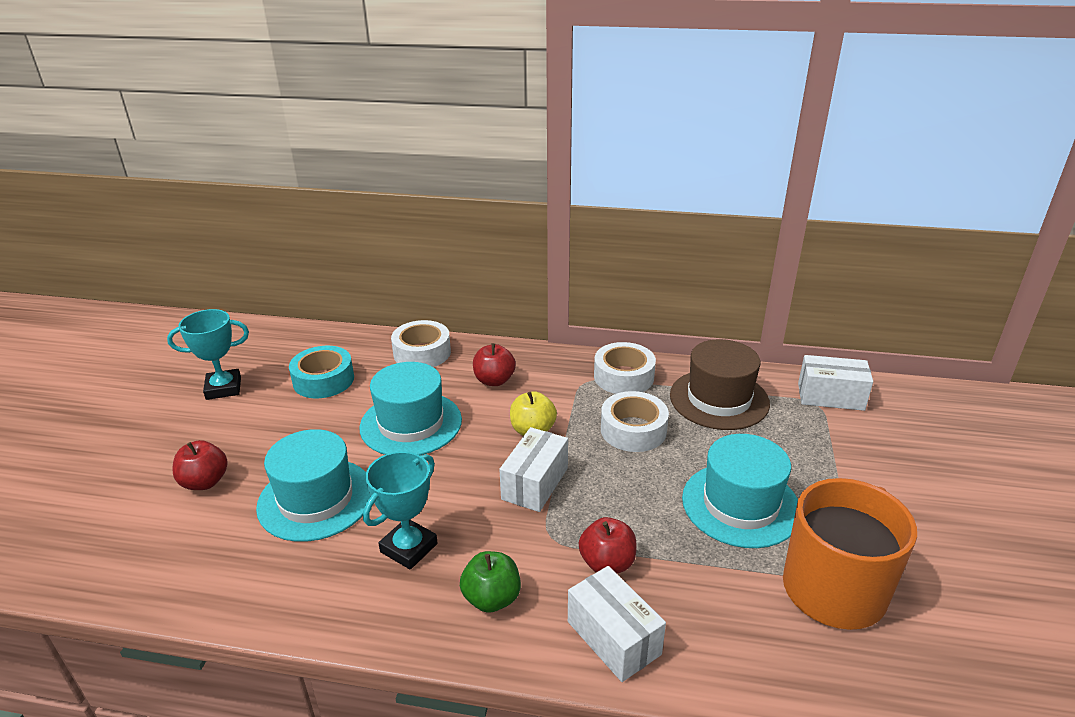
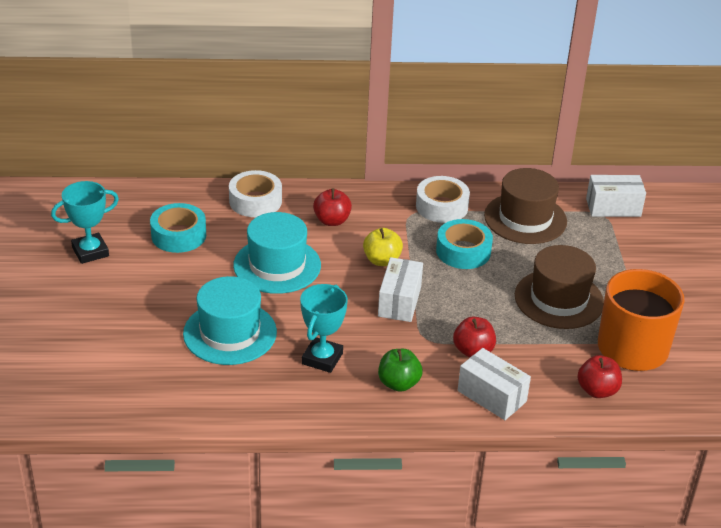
camera: 15 degrees left, 5 degrees up
red apple [172,440,228,490] -> red apple moved to [577,355,622,398]
white tape [601,391,669,452] -> turquoise tape [436,219,493,269]
turquoise hat [682,434,798,548] -> brown hat [515,245,604,329]

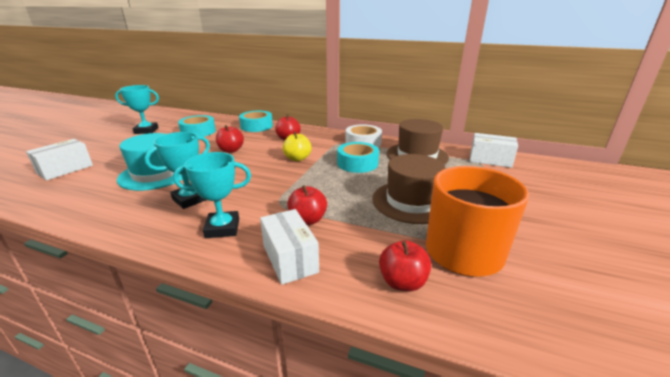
camera: 25 degrees right, 10 degrees down
white tape [229,170,282,217] -> turquoise tape [239,111,273,132]
turquoise hat [233,212,321,294] -> red apple [216,125,244,153]
white box [378,257,423,322] -> white box moved to [26,139,93,180]
green apple [378,349,423,392] -> turquoise trophy [173,152,251,238]

